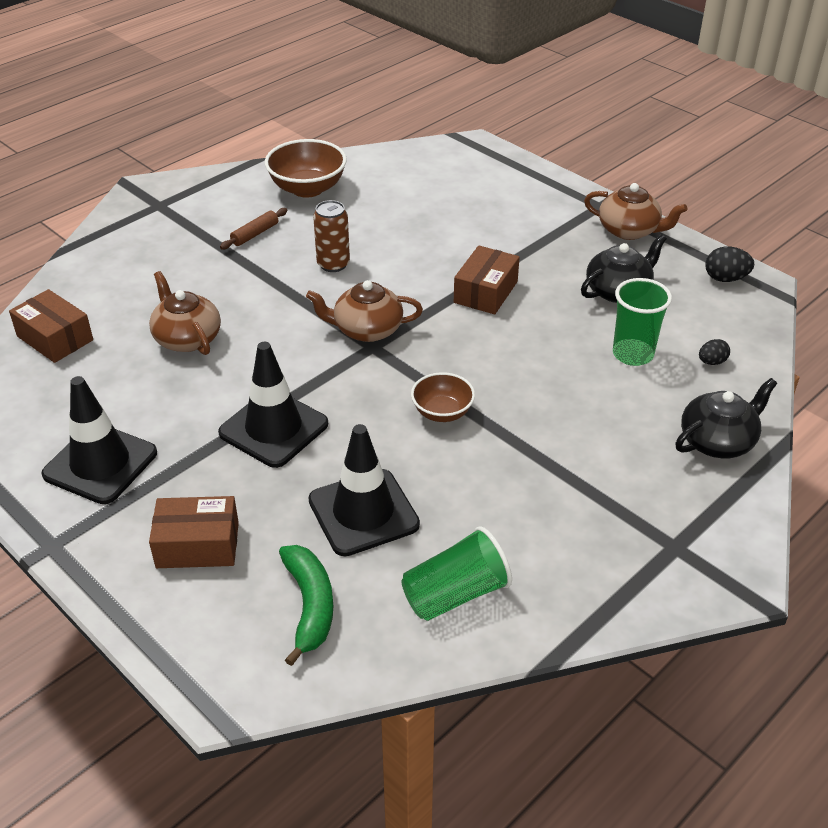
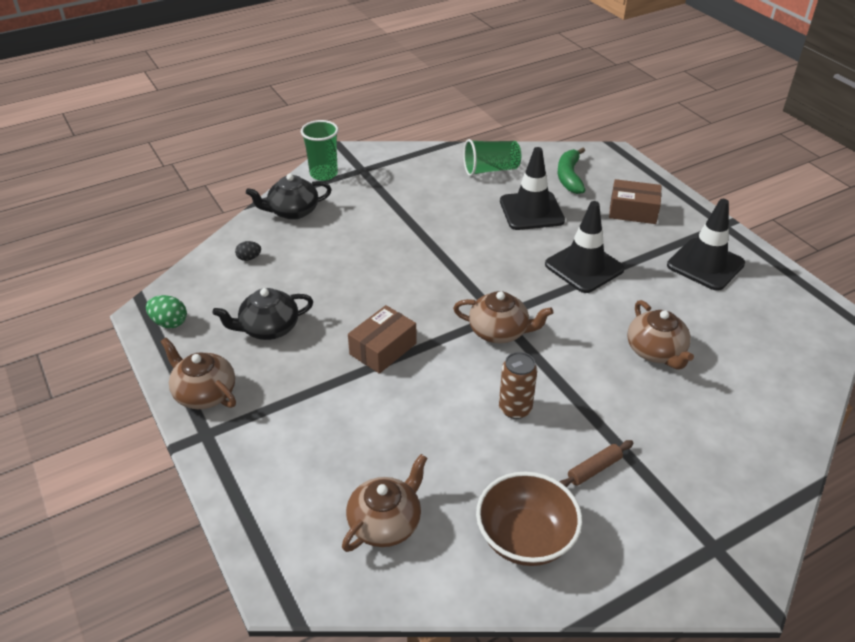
camera: 165 degrees left, 0 degrees up
brown box [9,289,93,363] -> none
brown bowl [411,372,475,422] -> none
green cup [613,278,672,366] -> green cup moved to [301,120,338,181]
black egg [705,247,754,282] -> green egg [146,295,187,328]
none -> brown teapot [342,454,427,552]

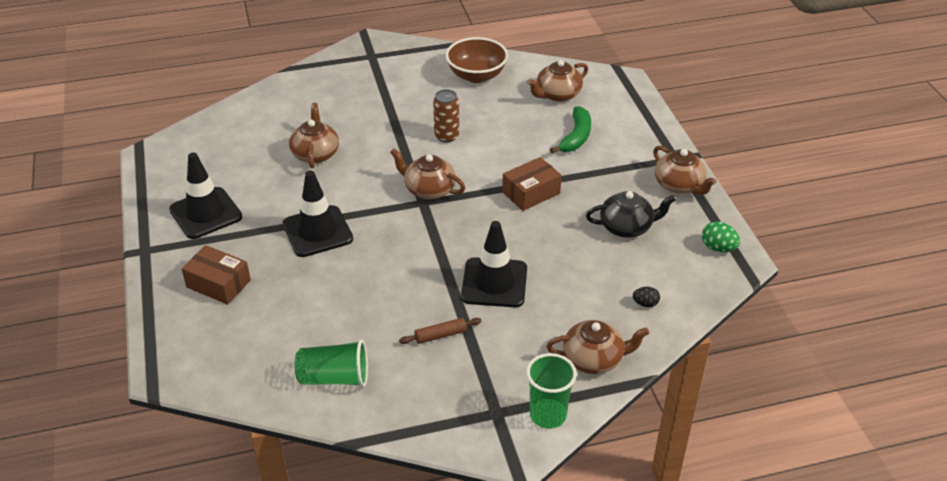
camera: 165 degrees left, 0 degrees up
black teapot [246,174,332,220] -> brown teapot [547,320,649,374]
black traffic cone [500,147,565,230] -> black traffic cone moved to [461,221,527,307]
green banana [558,147,585,194] -> green banana moved to [550,106,591,153]
brown rolling pin [559,440,633,487] -> brown rolling pin moved to [399,318,482,344]

